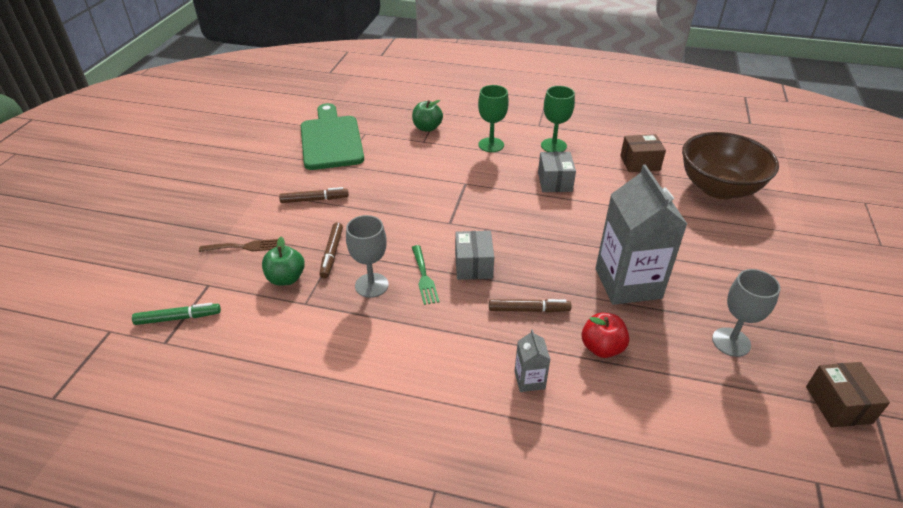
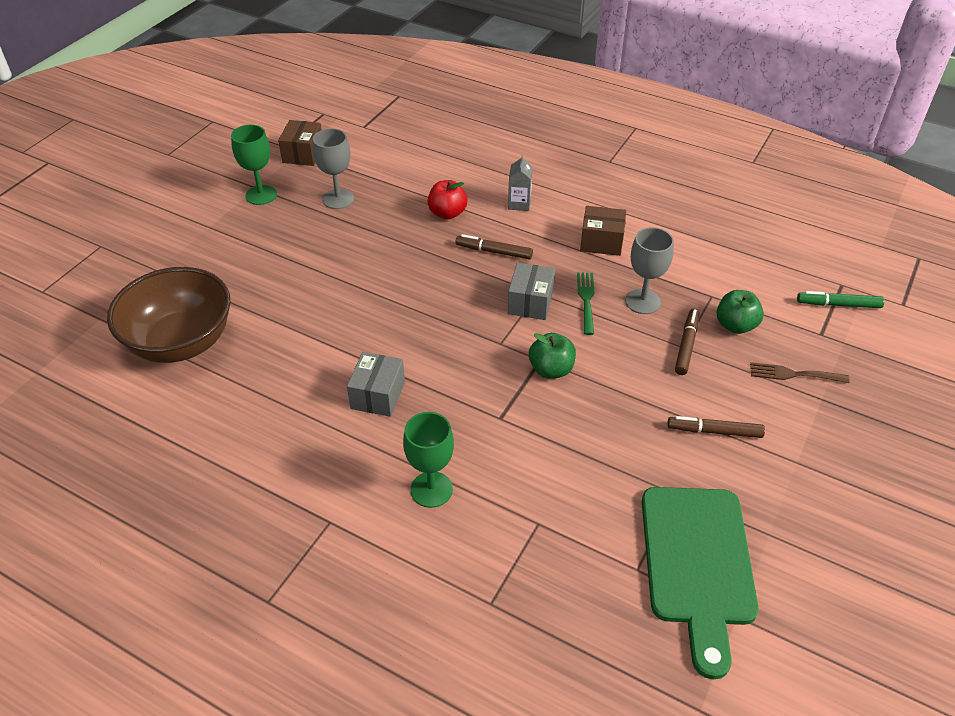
camera: 165 degrees left, 5 degrees up
green apple [412,100,443,132] -> green apple moved to [529,333,576,378]
green goblet [541,86,575,152] -> green goblet moved to [231,125,277,205]
grey carton [595,164,687,305] -> none
brown box [620,134,666,172] -> brown box moved to [580,206,626,256]

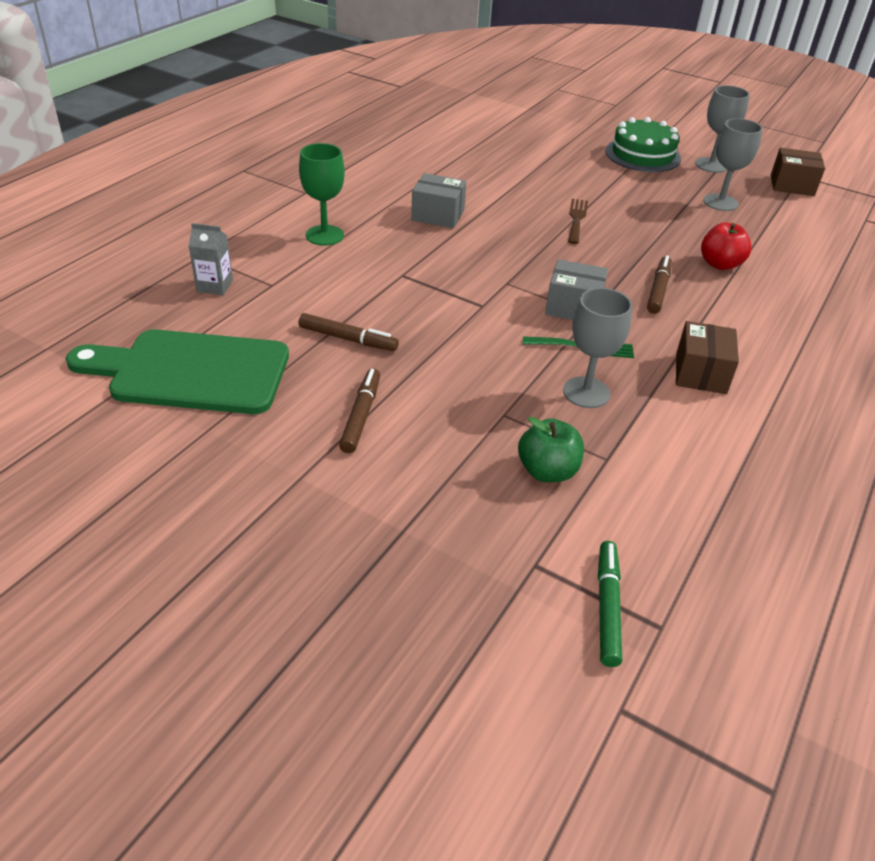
camera: 90 degrees right, 5 degrees down
brown bowl [107,267,231,363] -> none
green goblet [231,125,277,205] -> grey goblet [695,85,750,173]
grey carton [508,155,533,211] -> grey carton moved to [189,223,233,295]
green apple [529,333,576,378] -> none
brown marker [675,309,700,375] -> brown marker moved to [298,313,399,351]
brown fork [750,362,850,383] -> brown fork moved to [568,199,588,244]
none -> green cake [605,117,681,172]

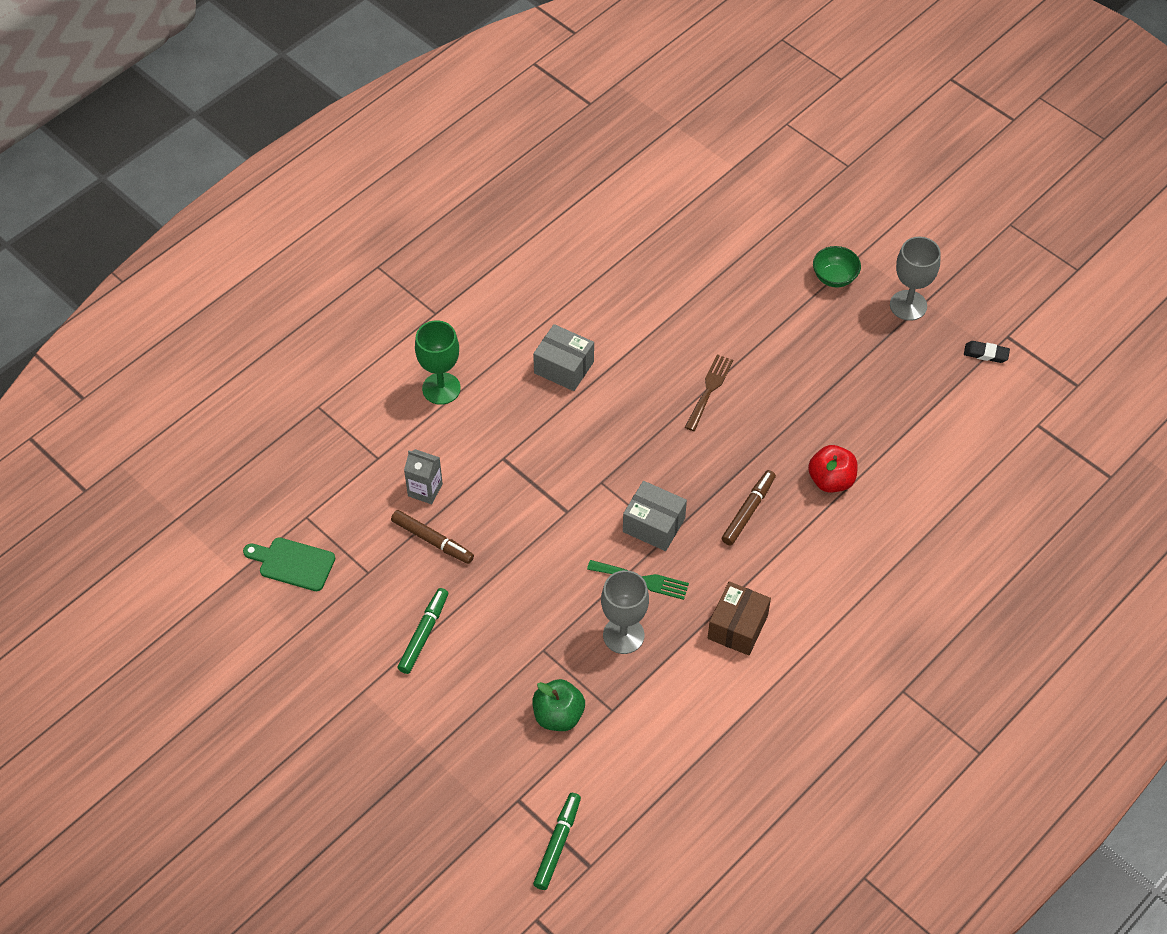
camera: 15 degrees right, 15 degrees up
green cutting board [66,329,289,414] -> green cutting board [243,537,335,591], size x0.50
grey carton [189,223,233,295] -> grey carton moved to [404,449,443,504]
brown marker [339,368,380,453] -> green marker [398,588,448,674]
green cake [605,117,681,172] -> green bowl [813,246,861,287]
grey goblet [703,118,763,211] -> none
brown box [771,148,825,196] -> black eraser [964,341,1010,363]

